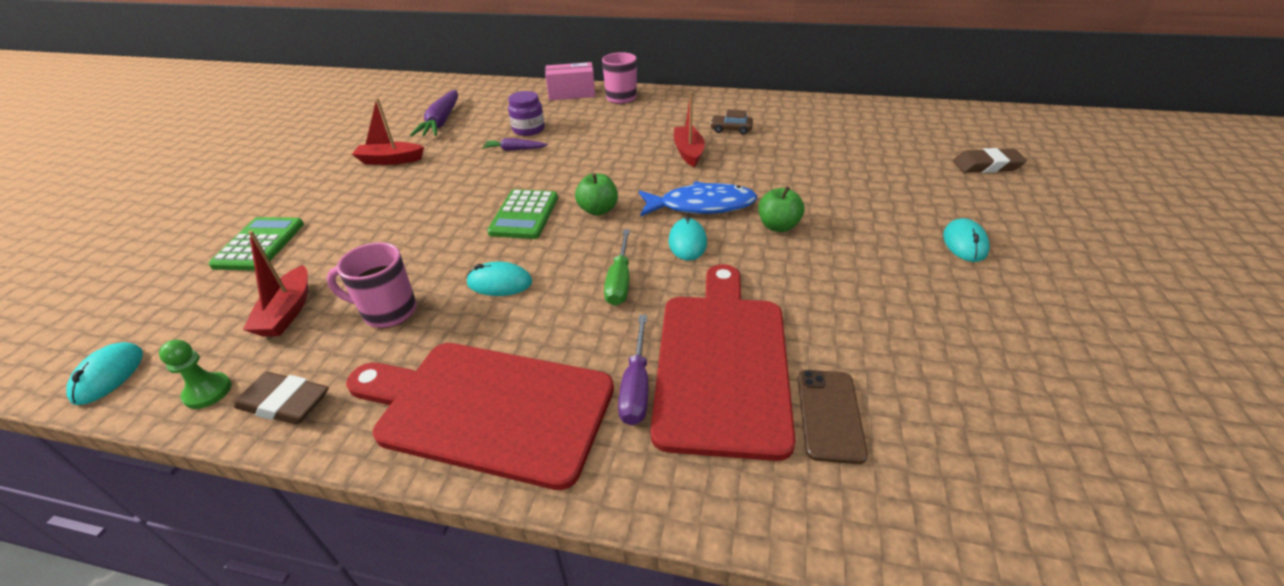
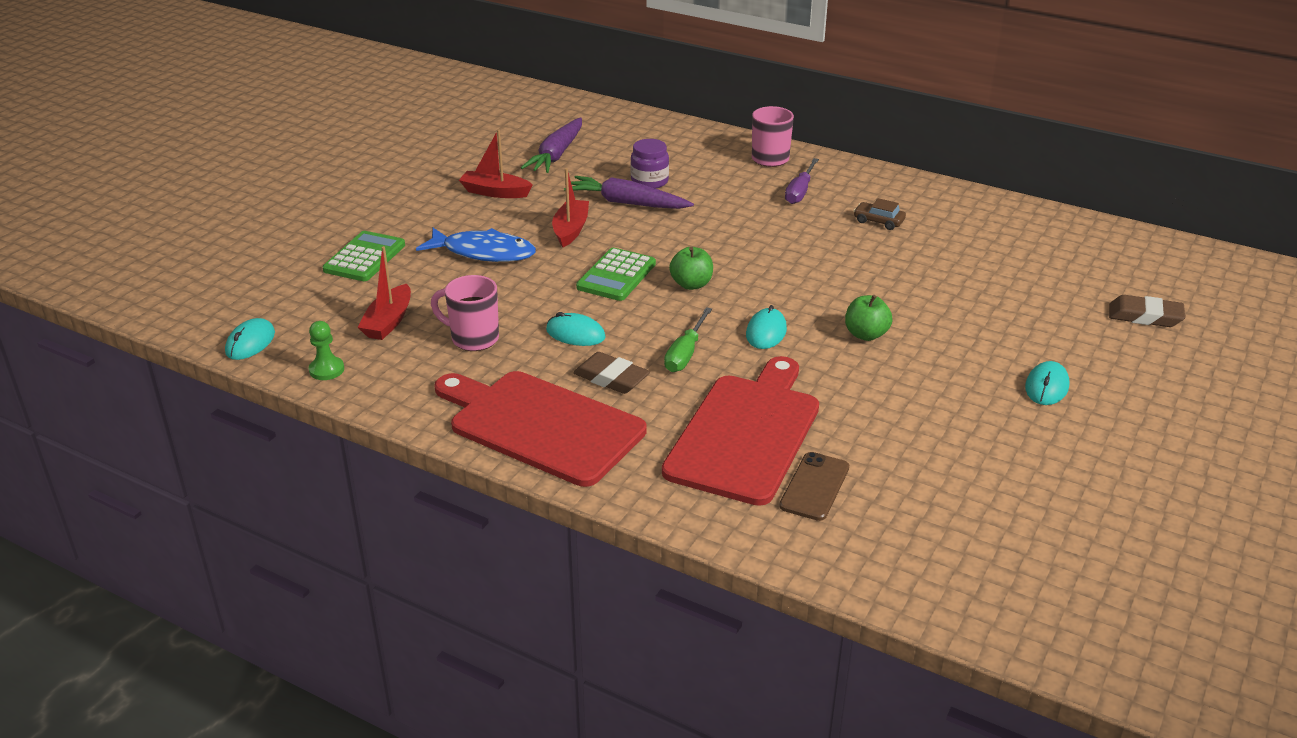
camera: 15 degrees right, 5 degrees down
brown eraser [234,372,329,425] -> brown eraser moved to [573,352,650,394]
purple carrot [482,138,548,151] -> purple carrot [564,176,694,209], size x1.81
pink box [545,62,595,100] -> none
purple screwdriver [618,315,648,425] -> purple screwdriver moved to [785,158,819,204]
blue fish [639,181,757,217] -> blue fish moved to [416,228,536,262]
red boat [674,92,705,167] -> red boat moved to [552,168,589,247]

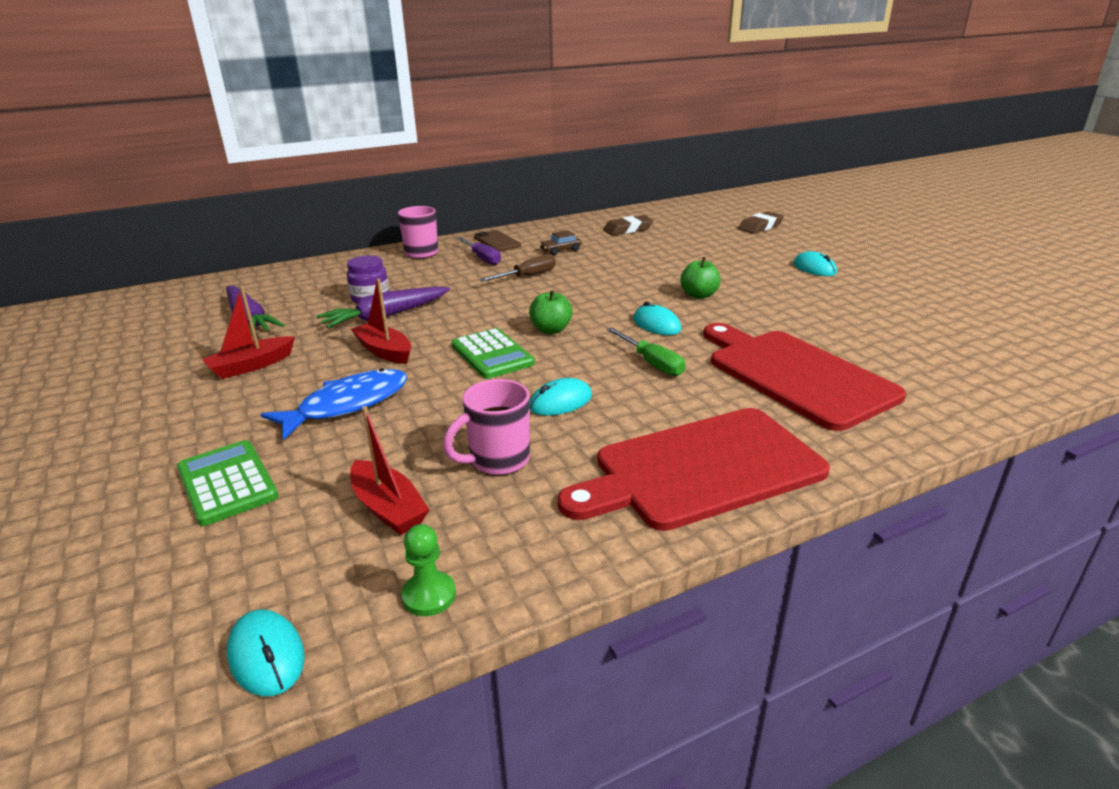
camera: 55 degrees left, 5 degrees down
brown eraser [573,352,650,394] -> brown eraser moved to [603,215,654,235]
brown phone [779,452,849,521] -> brown phone moved to [474,230,521,251]
none -> brown screwdriver [479,254,556,282]

